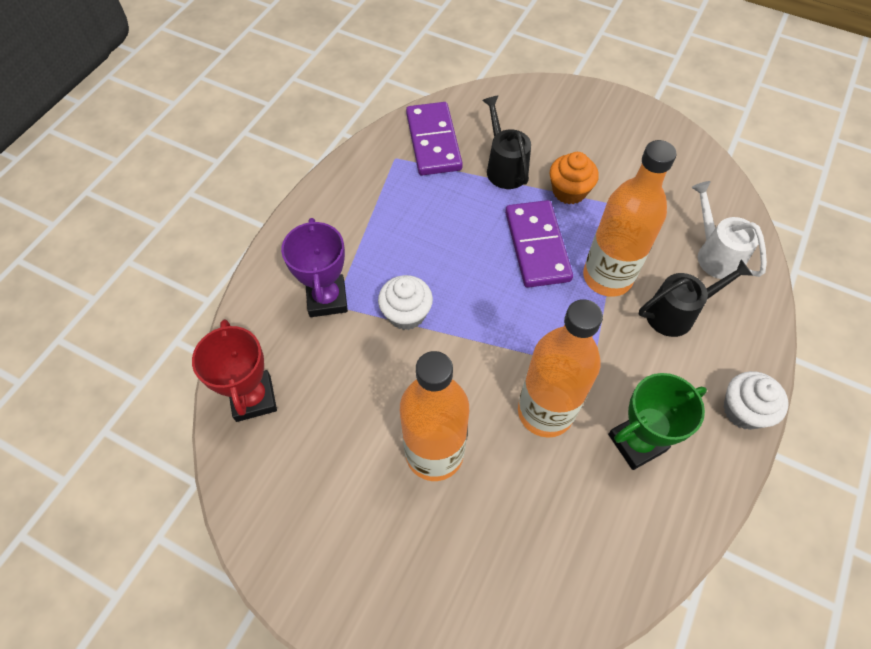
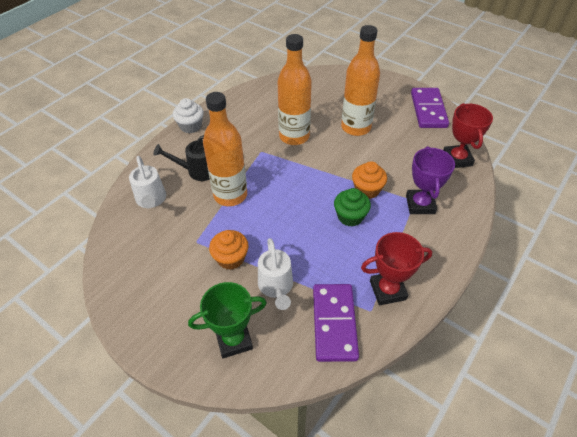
camera: 170 degrees left, 10 degrees down
white cupcake [378,275,433,330] -> orange cupcake [352,161,387,199]
black watering can [482,95,531,189] -> white watering can [258,238,293,310]
purple domino [505,200,573,288] -> purple domino moved to [411,88,449,128]
green trophy [608,373,707,470] -> green trophy moved to [188,282,267,358]
none -> green cupcake [334,188,371,227]
none -> red trophy [361,232,432,305]

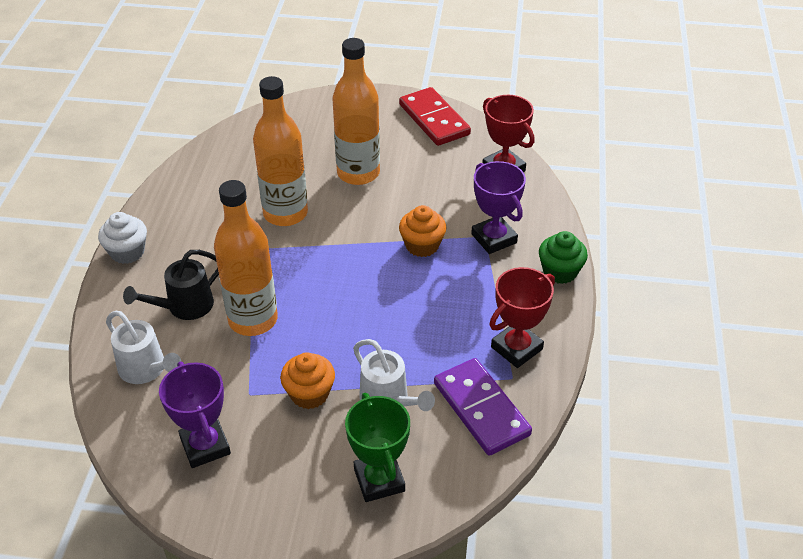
camera: 30 degrees left, 5 degrees down
green trophy [188,282,267,358] -> green trophy turned 60 degrees counterclockwise [345,393,410,502]
green cupcake [334,188,371,227] -> green cupcake moved to [539,231,588,284]
purple domino [411,88,449,128] -> red domino [399,87,471,146]
none -> purple trophy [159,361,231,468]

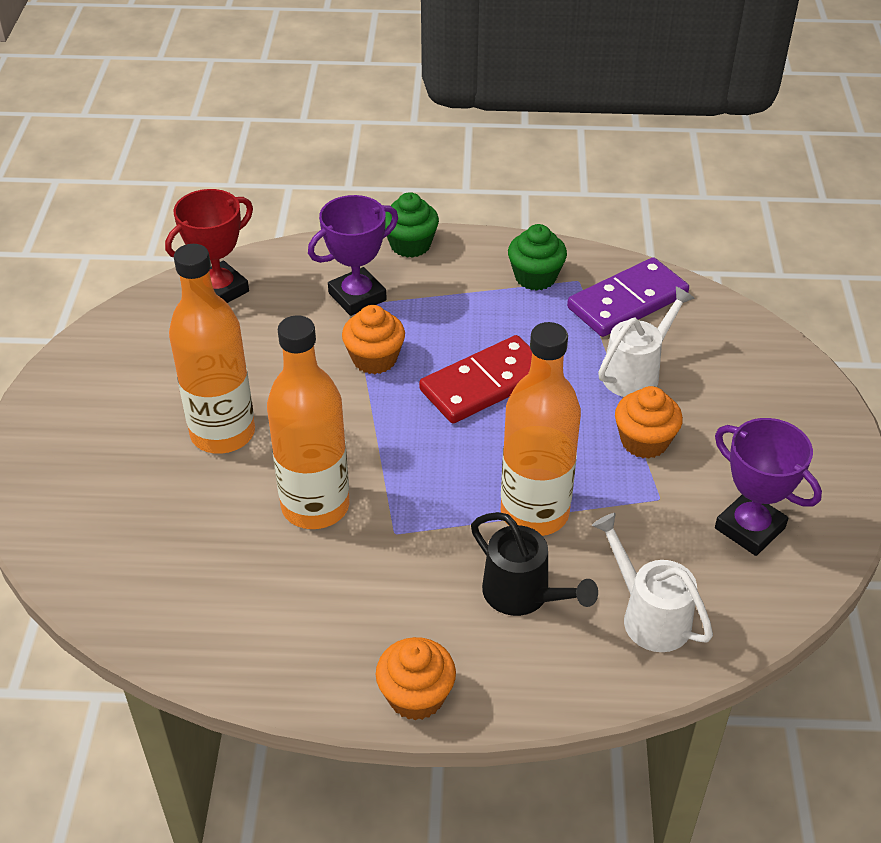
camera: 95 degrees left, 0 degrees up
white cupcake [98,212,147,264] -> orange cupcake [376,637,456,720]
white watering can [106,311,181,384] -> white watering can turned 75 degrees counterclockwise [592,513,713,652]
purple trophy [159,361,231,468] -> purple trophy turned 75 degrees clockwise [715,418,822,556]
green trophy [345,393,410,502] -> none
red domino [399,87,471,146] -> red domino moved to [419,335,532,423]
red trophy [490,267,555,368] -> green cupcake [508,224,567,291]

